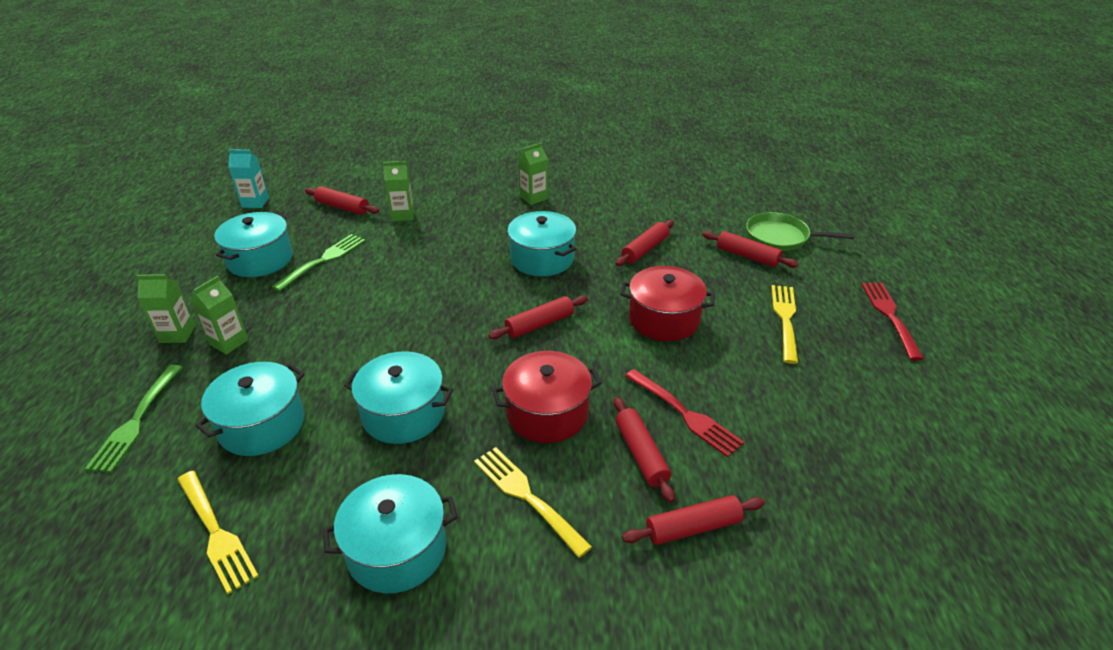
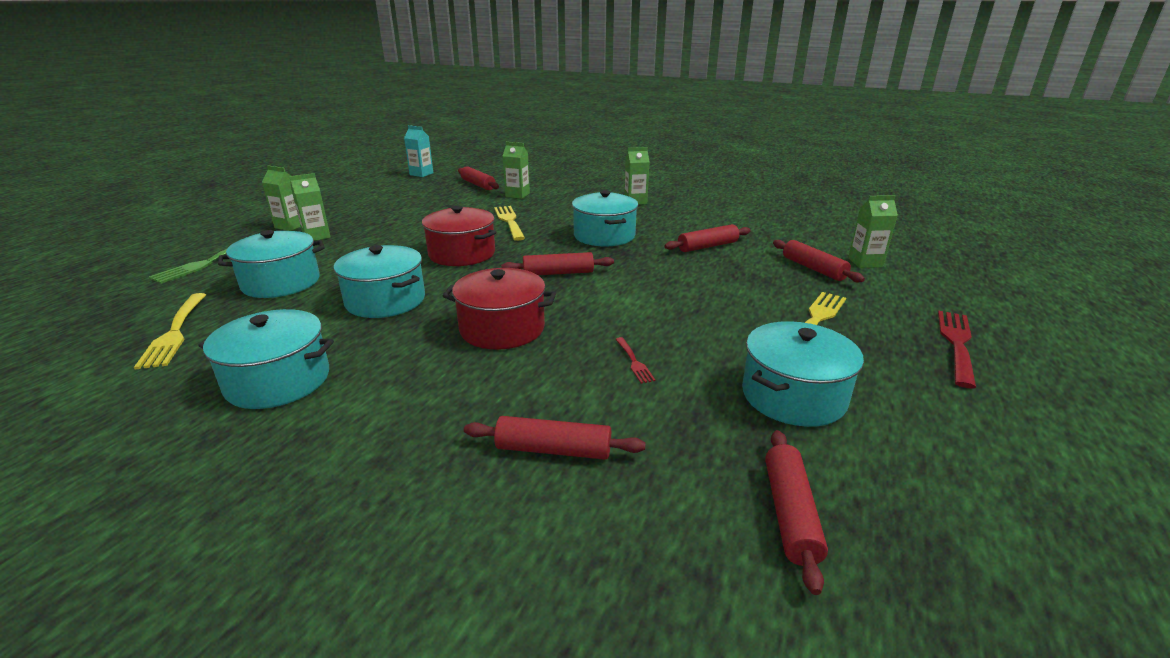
camera: 25 degrees right, 10 degrees down
turquoise pot [214,212,293,277] -> turquoise pot moved to [742,321,864,427]
green fork [272,234,365,292] -> none
yellow fork [474,447,592,558] -> yellow fork moved to [494,206,525,241]
red rolling pin [614,397,675,503] -> red rolling pin moved to [765,430,828,595]
red pot [620,266,715,341] -> red pot moved to [422,206,496,266]
red fork [625,369,744,457] -> red fork [615,337,655,384], size x0.52
green pan [746,212,854,251] -> green carton [848,195,898,268]

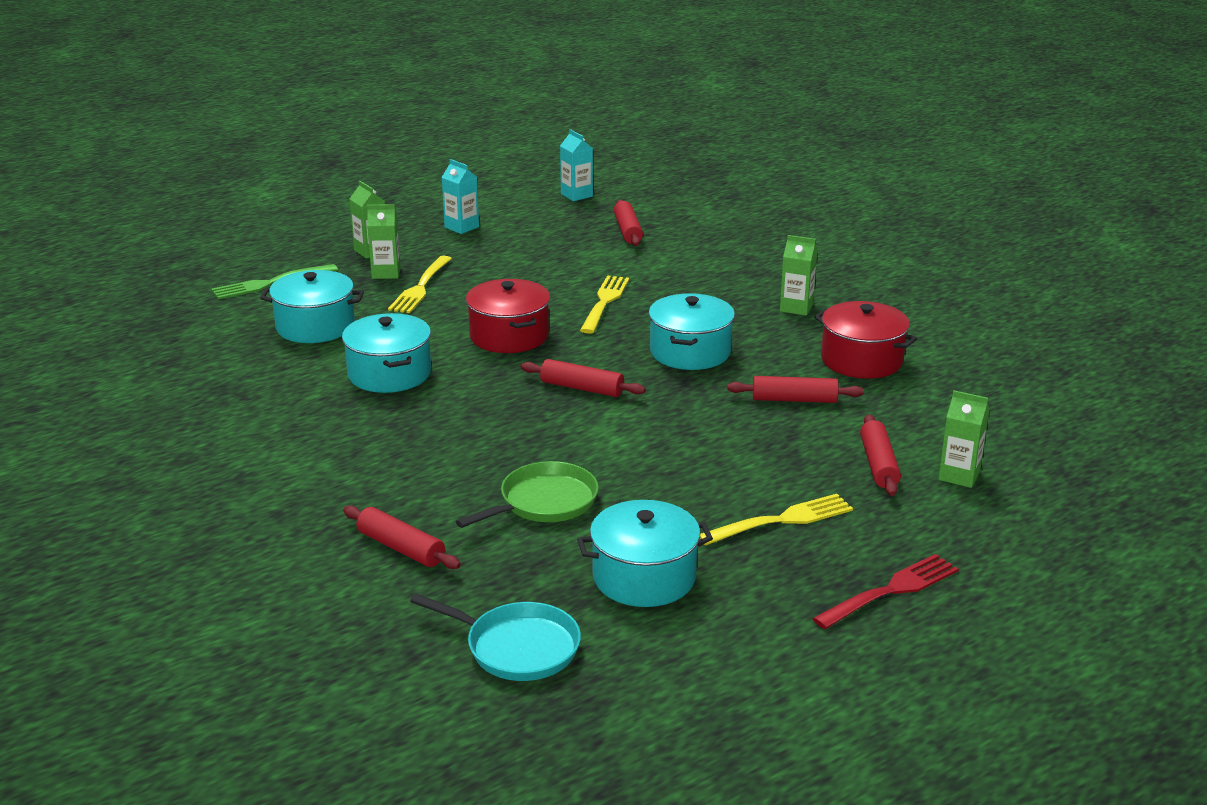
camera: 30 degrees right, 0 degrees up
yellow fork [134,293,206,370] -> yellow fork moved to [388,256,452,313]
turquoise pot [198,309,334,409] -> none
red pot [443,268,556,350] -> red pot moved to [814,301,917,379]
green carton [503,142,530,199] -> none
red fork [615,337,655,384] -> green pan [456,461,599,528]
red rolling pin [765,430,828,595] -> turquoise pan [410,593,581,681]
none -> turquoise carton [442,159,479,234]

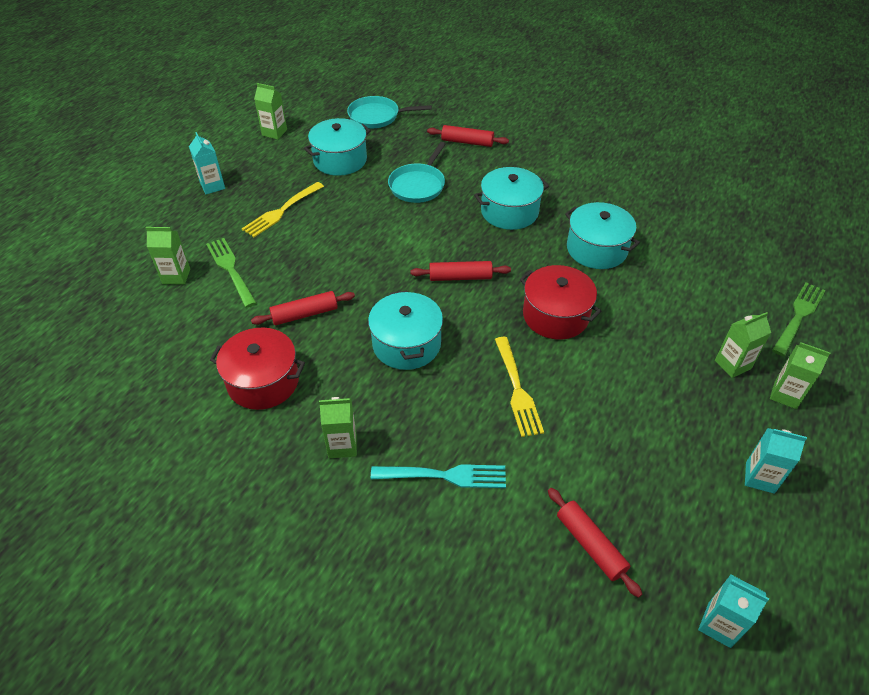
camera: 155 degrees right, 20 degrees up
turquoise pot [260,270,364,343] -> turquoise pot moved to [474,167,549,230]
yellow fork [388,256,452,313] -> none
green pan [456,461,599,528] -> turquoise pan [388,142,446,203]
red fork [812,554,959,629] -> turquoise carton [189,132,225,194]
red rolling pin [860,414,901,496] -> green fork [206,238,257,308]
none -> green carton [254,83,287,139]
none -> turquoise fork [371,464,506,488]

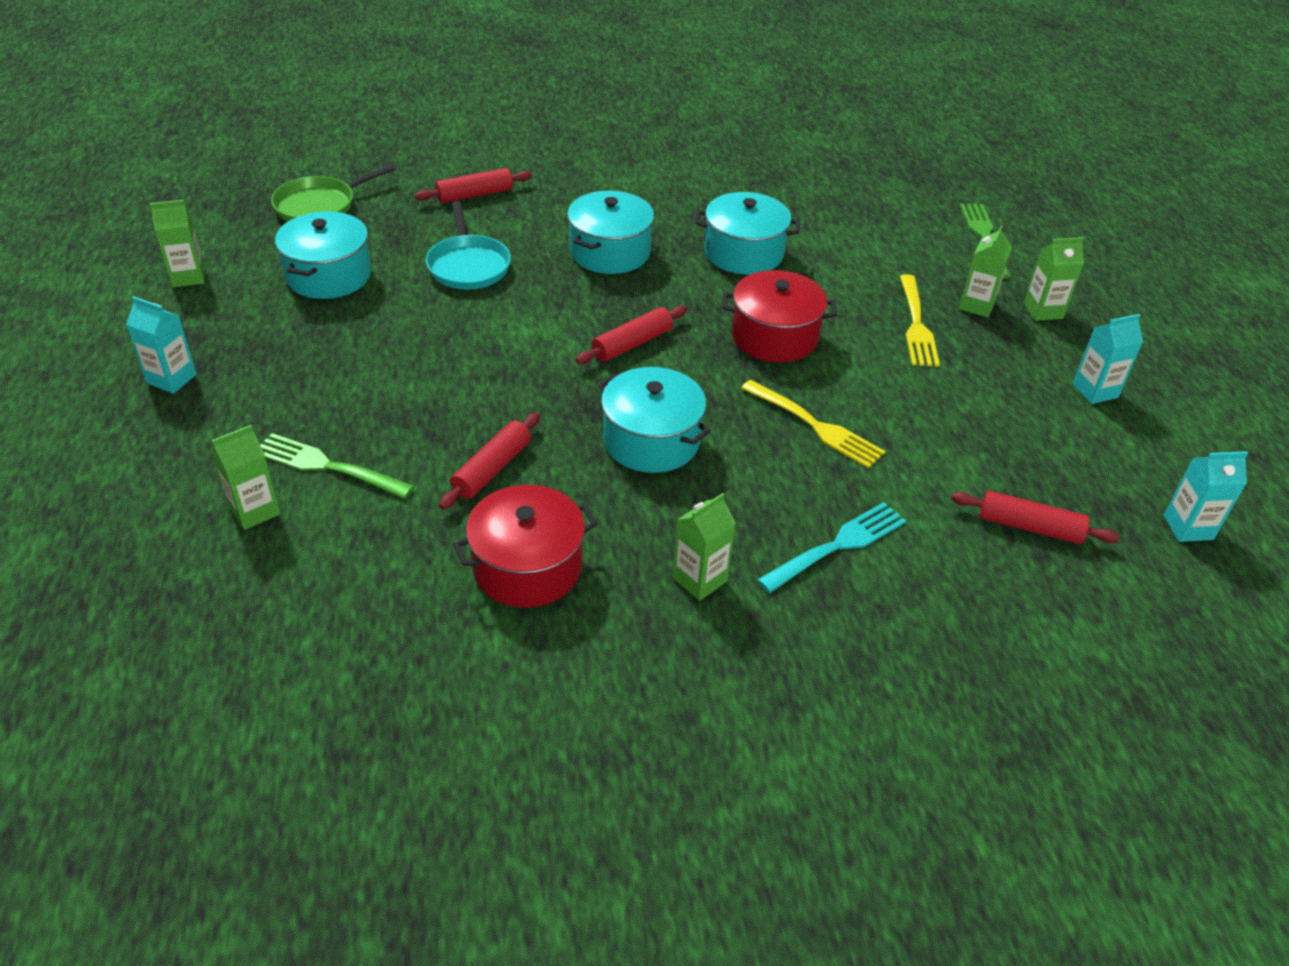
camera: 40 degrees left, 5 degrees down
yellow fork [242,182,324,237] -> yellow fork moved to [900,274,940,367]
turquoise pan [347,96,432,128] -> green pan [271,164,395,221]

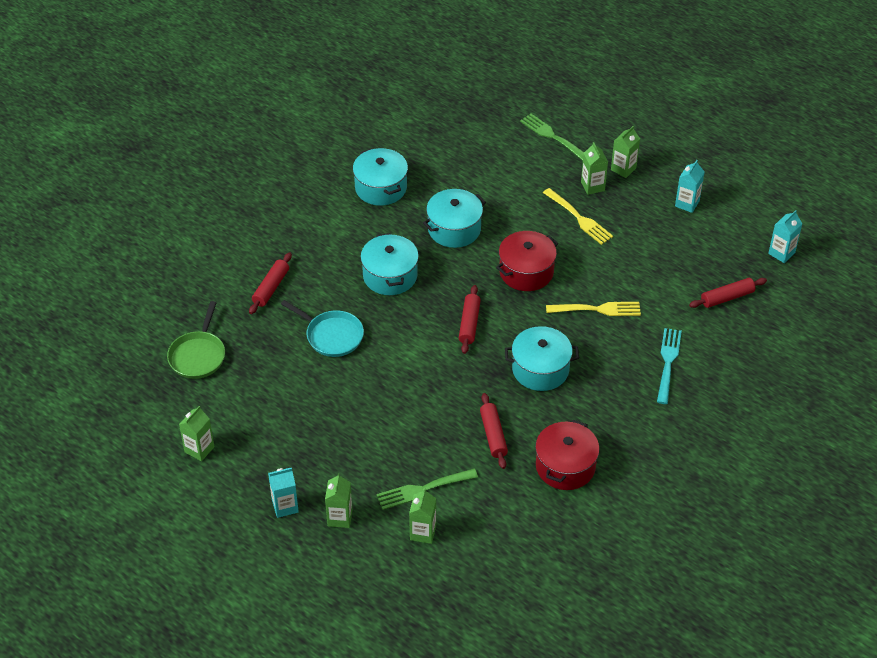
camera: 40 degrees left, 5 degrees up
turquoise pot [275,211,371,299] -> turquoise pot moved to [353,148,408,206]
green carton [673,493,736,601] -> green carton moved to [325,473,352,528]

